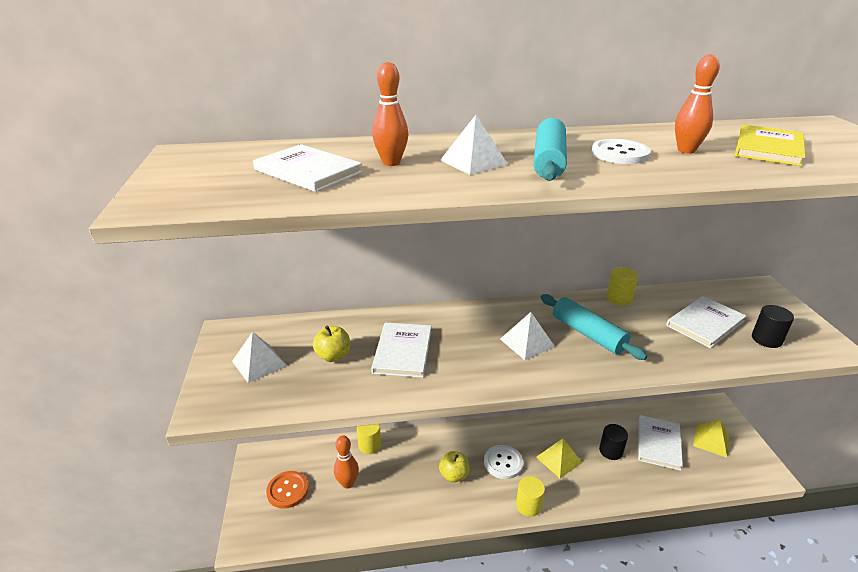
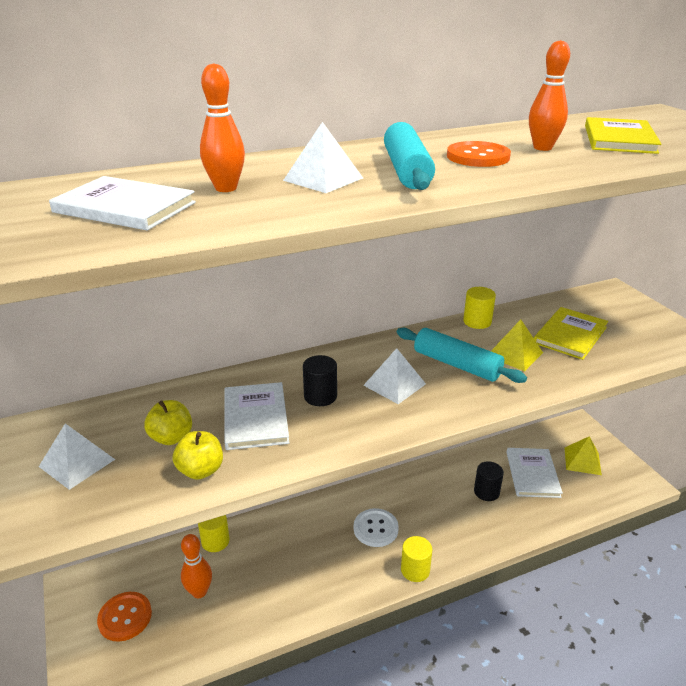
camera: 15 degrees left, 0 degrees up
yellow apple [439,451,469,482] -> yellow apple moved to [173,431,223,480]
yellow pyramid [536,438,582,478] -> yellow pyramid moved to [491,319,543,371]
white button [592,139,651,164] -> orange button [447,141,511,167]
white book [666,296,746,348] -> yellow book [534,307,608,360]
black cylinder [752,305,794,348] -> black cylinder moved to [303,355,337,406]

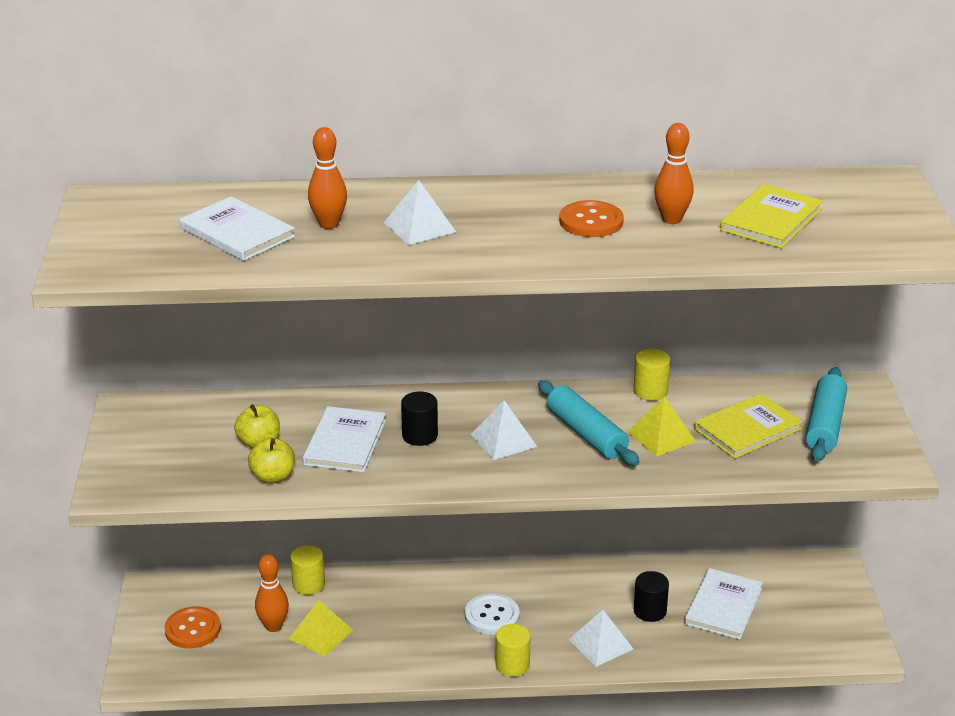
camera: 20 degrees right, 0 degrees up
white pyramid [39,423,115,490] -> white pyramid moved to [569,610,633,667]
turquoise rolling pin [384,122,435,190] -> turquoise rolling pin moved to [806,367,847,462]
yellow pyramid [565,436,602,475] -> yellow pyramid moved to [289,600,353,657]

